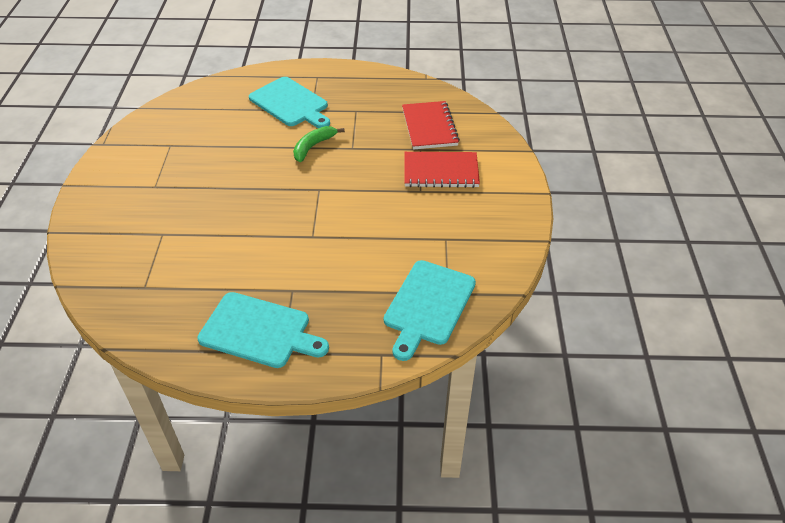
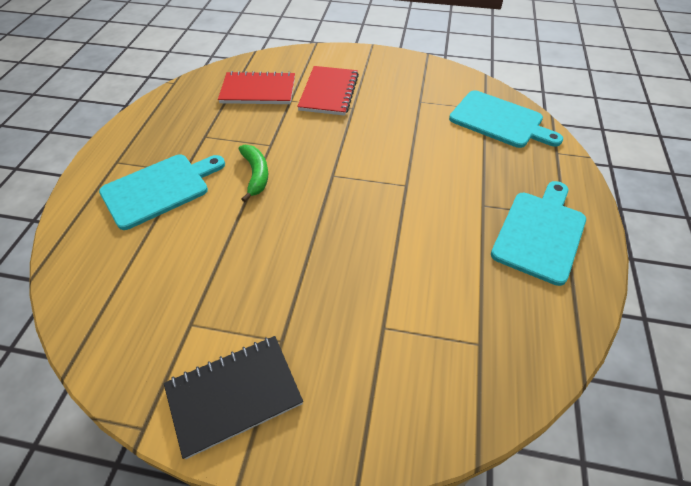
camera: 80 degrees left, 5 degrees up
green banana [293,126,345,162] -> green banana turned 150 degrees counterclockwise [239,145,268,202]
none -> black notebook [164,336,303,459]

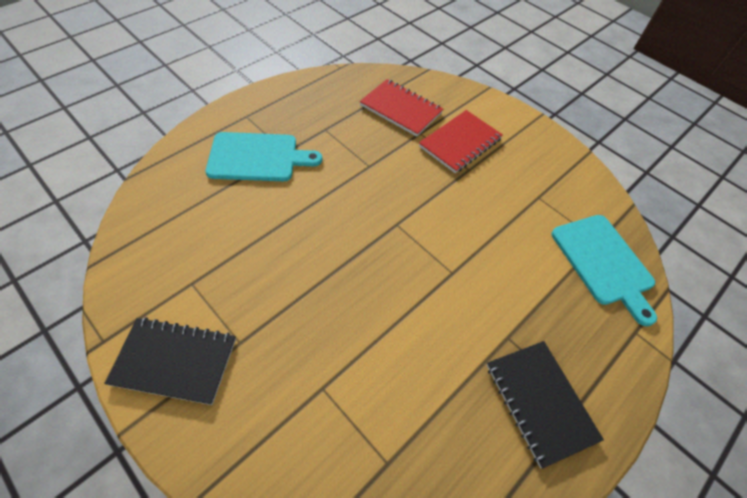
camera: 30 degrees right, 5 degrees up
green banana [239,145,268,202] -> none
turquoise cutting board [491,181,586,286] -> black notebook [487,341,604,468]

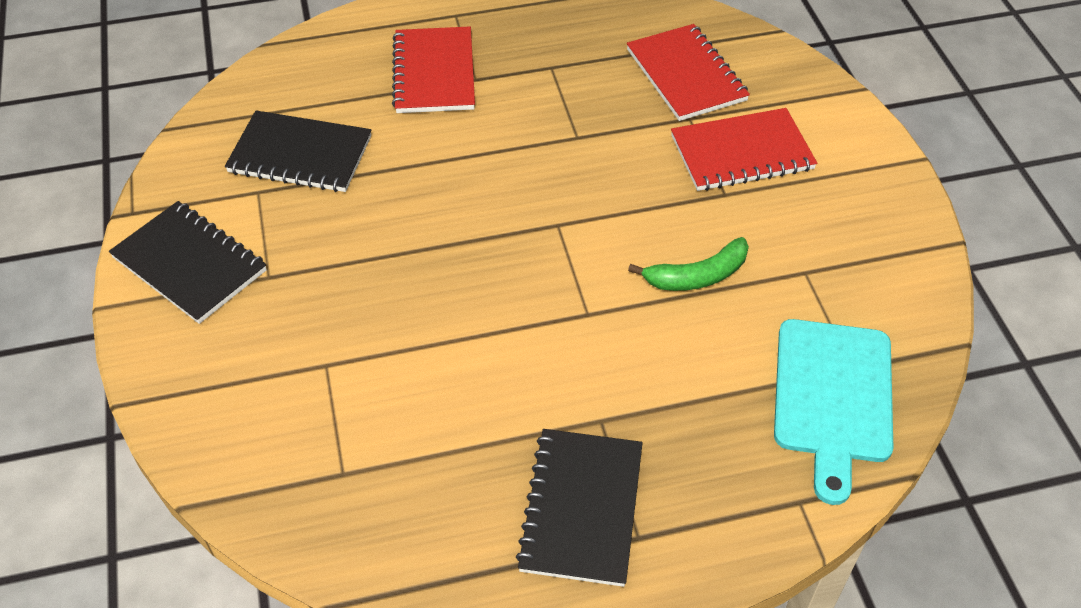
camera: 35 degrees right, 5 degrees down
turquoise cutting board [206,132,322,181] -> red notebook [392,26,475,113]
none -> black notebook [225,111,371,192]
none -> green banana [628,237,749,291]

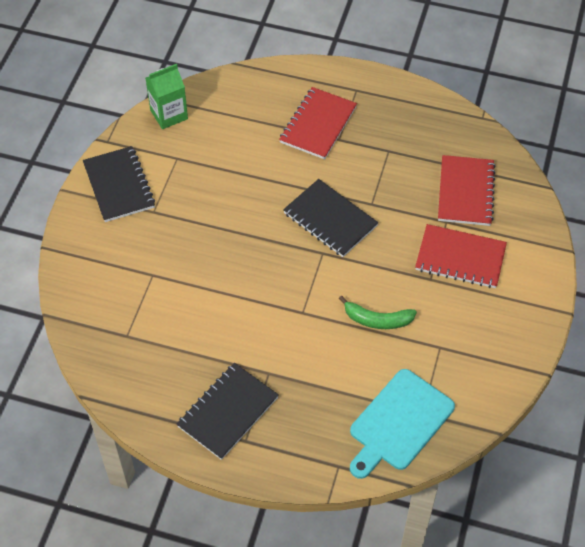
camera: 30 degrees right, 5 degrees up
black notebook [225,111,371,192] -> black notebook moved to [283,179,378,257]
none -> green carton [145,64,188,129]

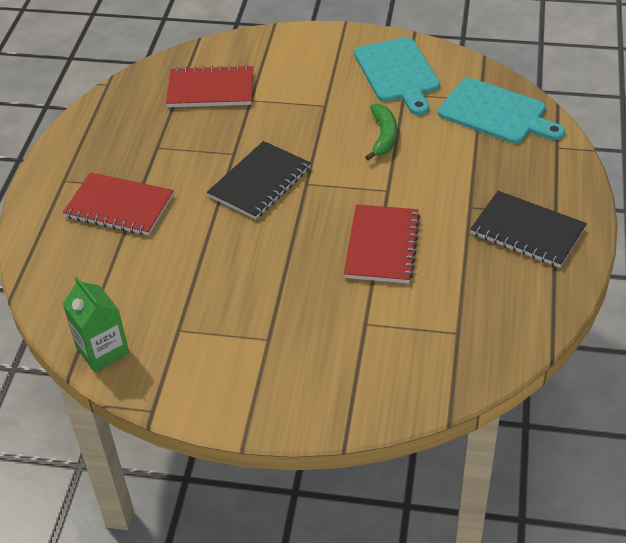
camera: 95 degrees left, 10 degrees down
black notebook [83,146,155,222] -> none
red notebook [415,224,507,288] -> red notebook moved to [344,204,421,283]
none -> turquoise cutting board [354,37,440,115]

